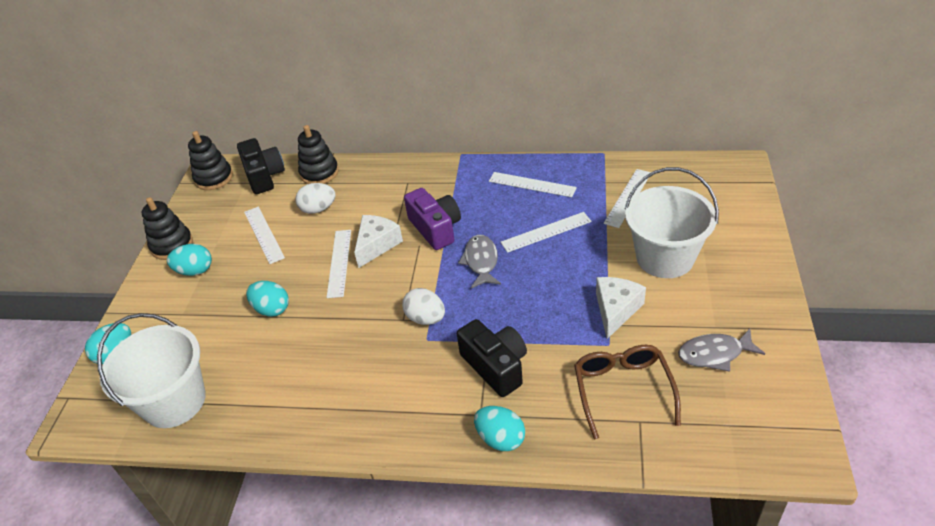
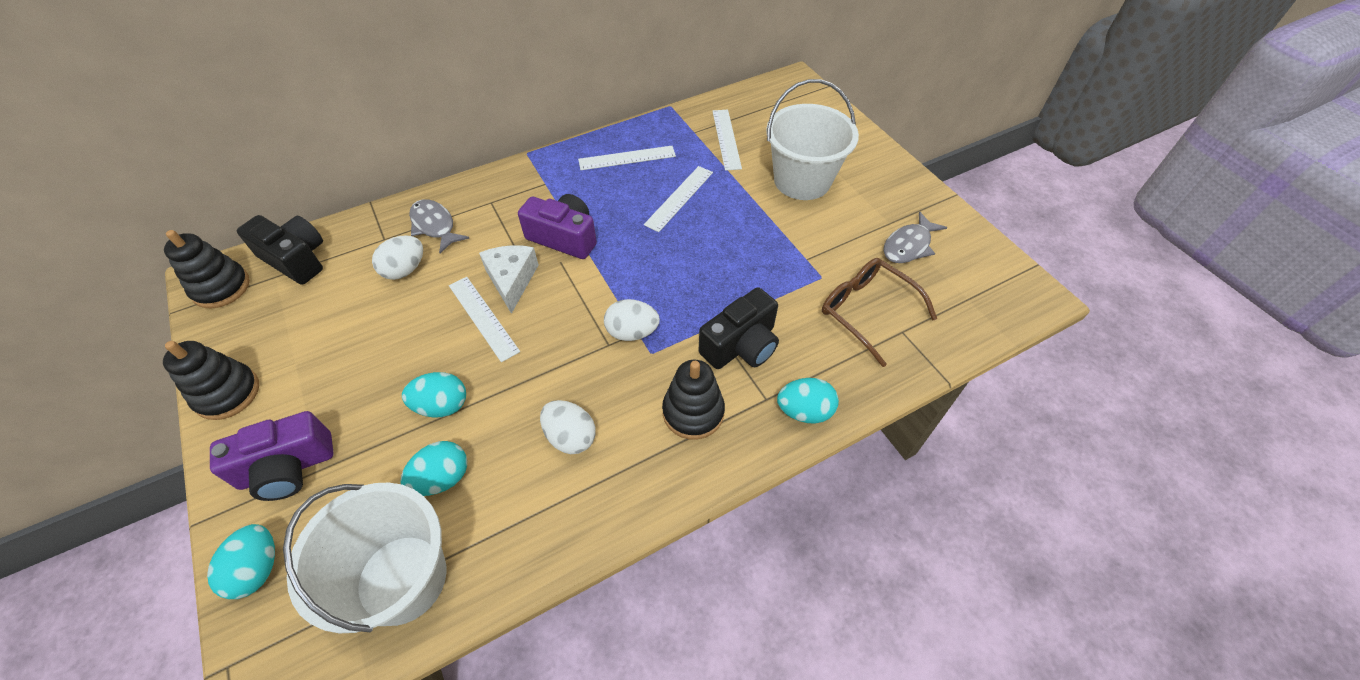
camera: 40 degrees left, 10 degrees up
turquoise egg [167,244,212,276] -> turquoise egg moved to [400,441,467,496]
white ruler [244,207,285,264] -> none
black stacking toy [298,125,339,184] -> black stacking toy moved to [662,360,725,440]
black camera [457,319,527,397] -> black camera turned 120 degrees clockwise [699,287,779,369]
grey fish [458,235,501,288] -> grey fish moved to [409,199,469,253]
white cheese [596,277,646,339] -> none
none -> purple camera [210,411,334,501]
none -> white egg [540,400,596,454]

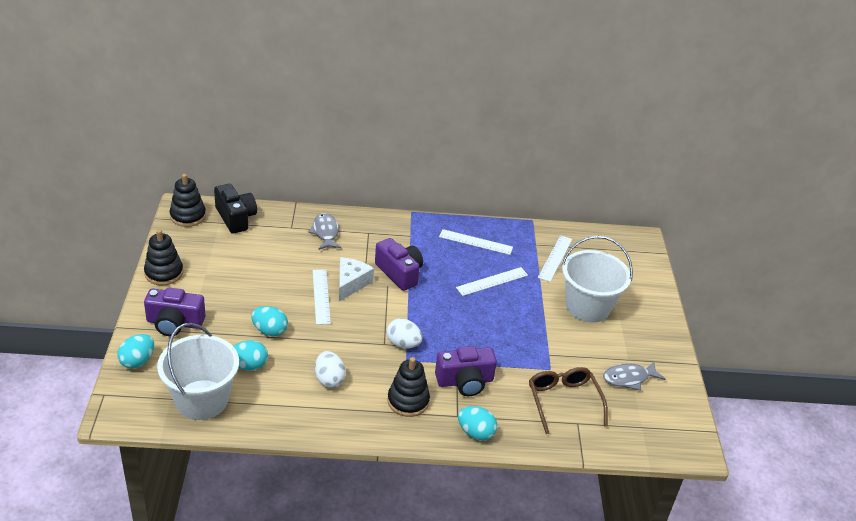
camera: 25 degrees right, 15 degrees down
white egg [372,235,423,280] -> none
black camera [699,287,779,369] -> purple camera [435,346,497,396]

